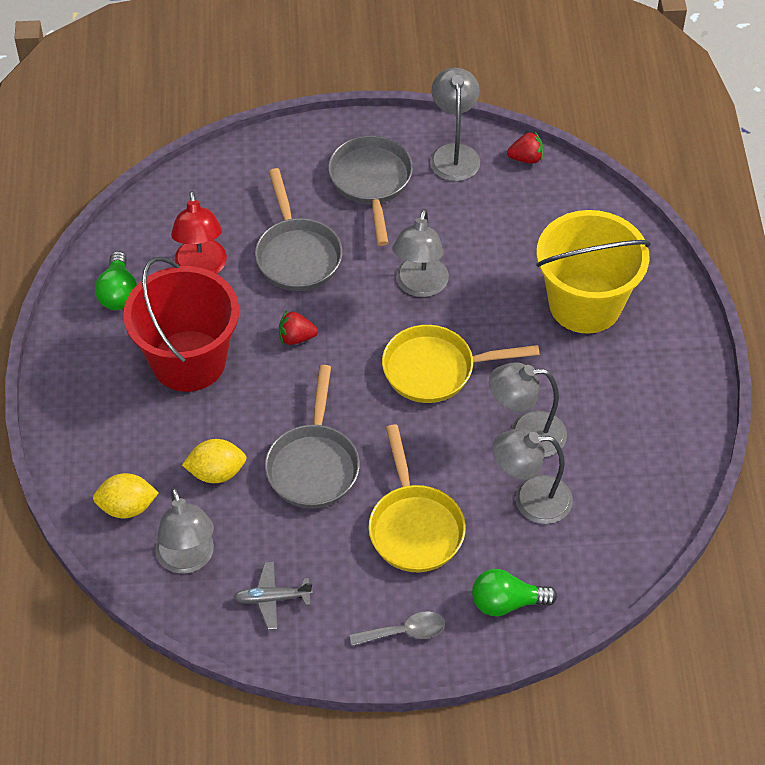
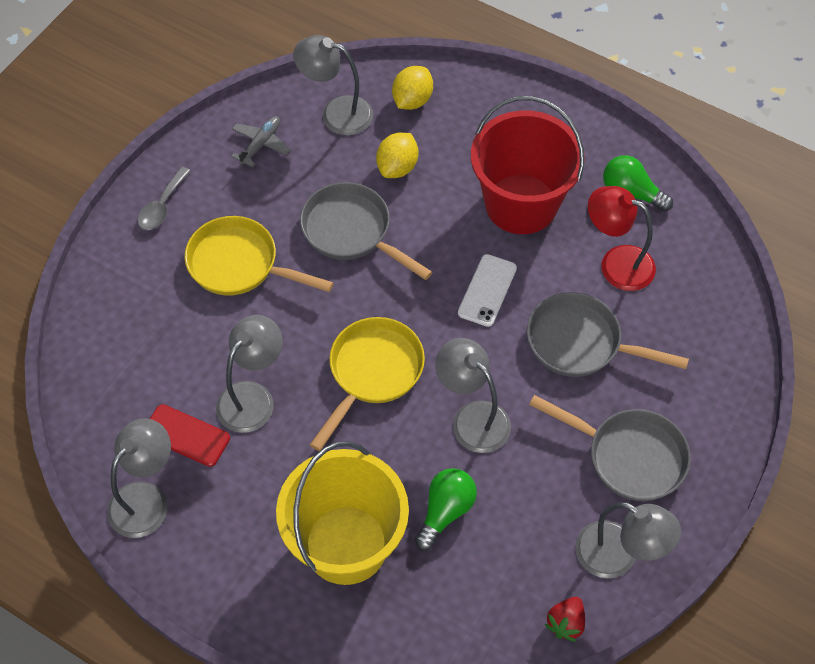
camera: 125 degrees right, 5 degrees up
red strawberry [279,311,318,345] -> white phone [458,254,517,327]
green light bulb [472,569,557,616] -> green light bulb moved to [415,468,477,551]
grey lamp [493,429,573,524] -> grey lamp moved to [107,418,171,538]
none -> red phone [150,404,230,467]

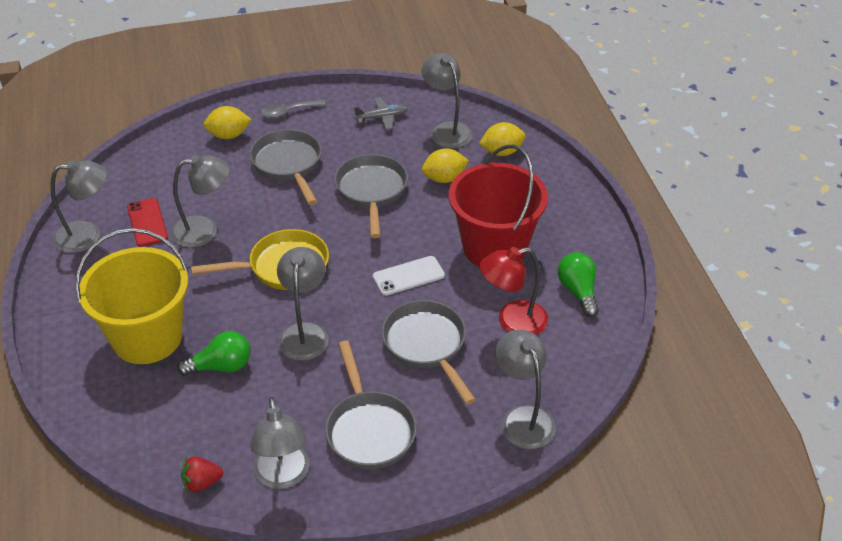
camera: 45 degrees right, 15 degrees down
yellow pan [185,216,334,296] -> grey pan [250,129,322,205]
red lamp [588,186,656,291] -> red lamp turned 90 degrees counterclockwise [480,247,548,335]
none -> yellow lemon [204,106,251,139]
none -> grey lamp [496,330,556,449]

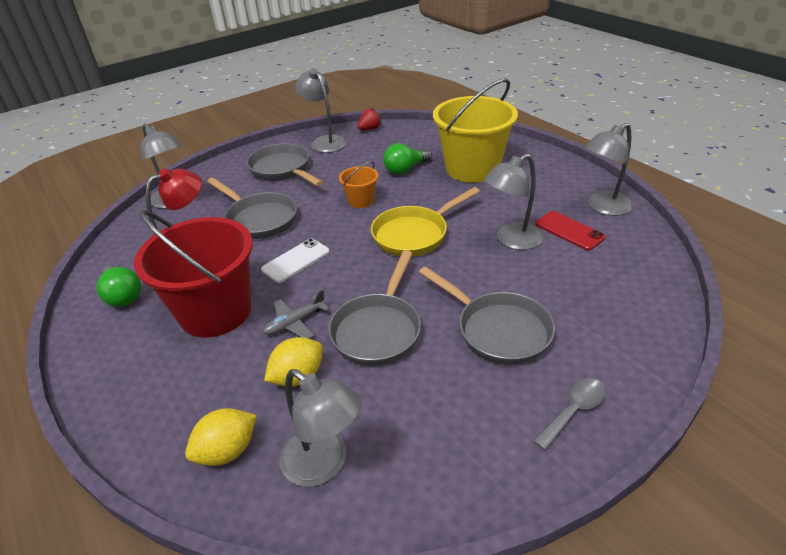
camera: 160 degrees right, 5 degrees down
yellow lemon [204,106,251,139] -> none
grey lamp [277,247,329,361] -> orange bucket [339,161,378,208]
grey pan [334,154,408,238] -> grey pan turned 45 degrees clockwise [328,250,421,366]
grey plane [354,97,408,130] -> grey plane moved to [263,290,330,339]

